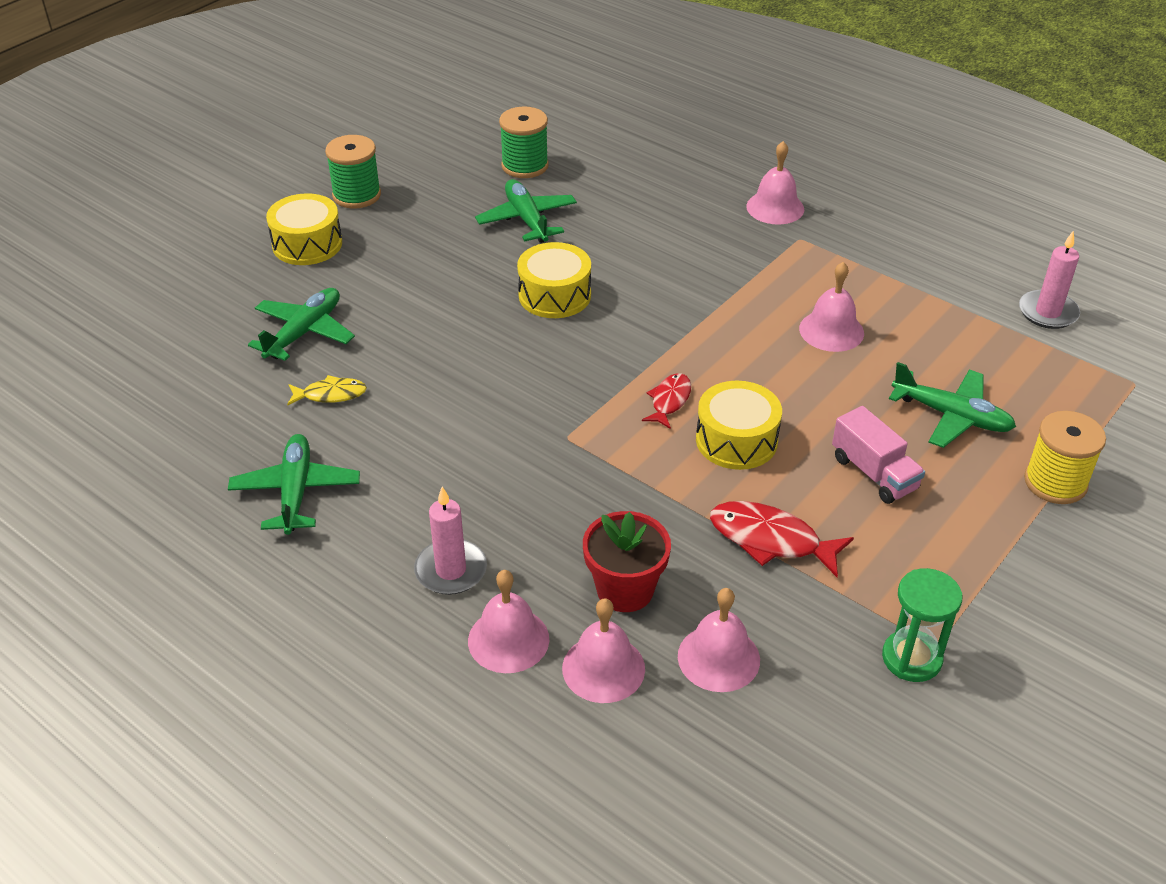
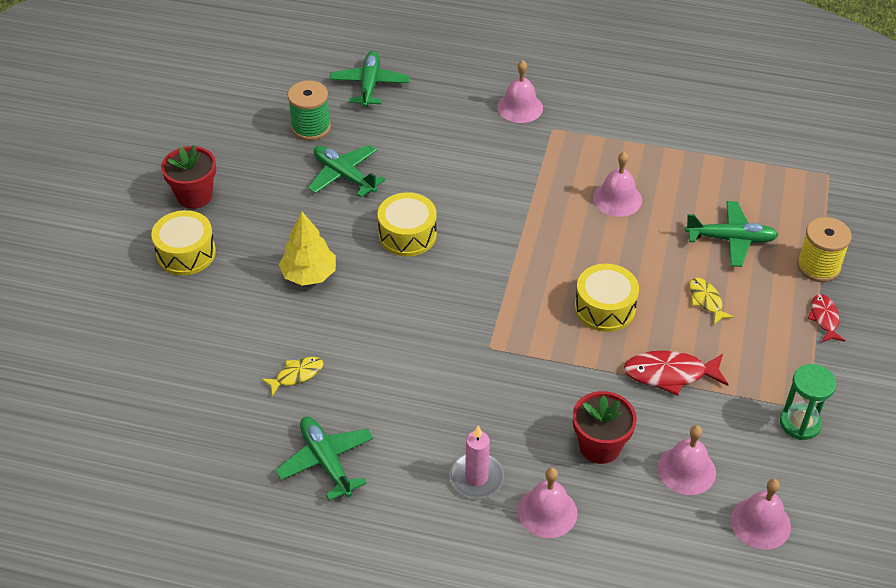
camera: 25 degrees left, 5 degrees up
green plane [248,288,355,361] -> green plane moved to [330,51,410,107]
green spool [325,135,381,208] -> red flower pot [161,145,216,209]
pink bell [562,598,645,703] -> pink bell moved to [730,479,791,549]
red fish [642,373,691,429] -> red fish moved to [807,294,845,342]
pink truck [832,406,925,504] -> yellow fish [689,278,734,324]
pink candle [1019,231,1080,329] -> none
none -> yellow tree [279,212,336,286]

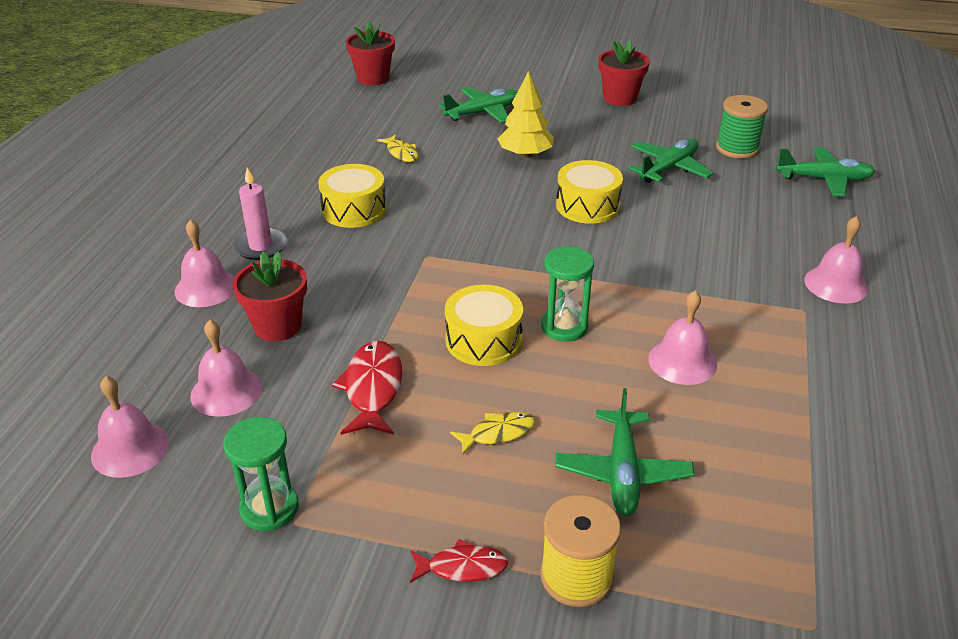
camera: 90 degrees right, 10 degrees down
yellow drum [151,210,216,275] -> yellow drum moved to [318,164,386,228]
green plane [276,417,373,501] -> green plane moved to [439,87,517,123]
none -> red flower pot [346,21,395,85]
none -> green hourglass [541,246,594,342]

